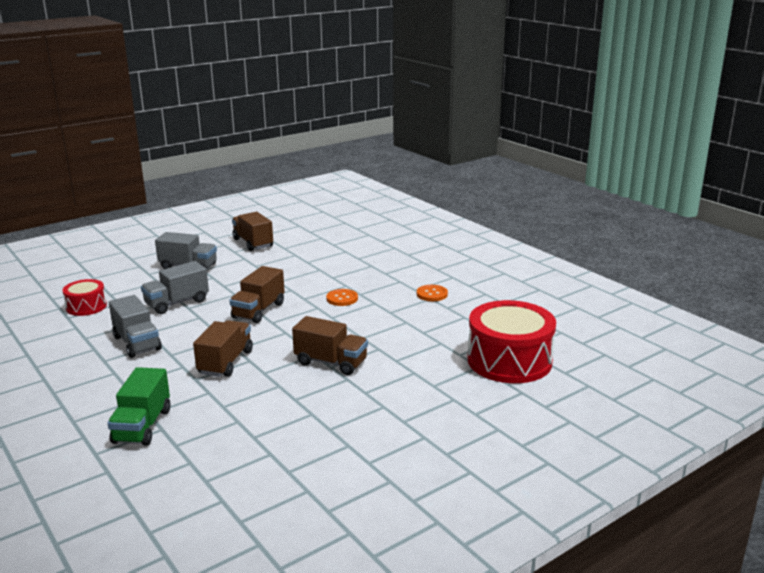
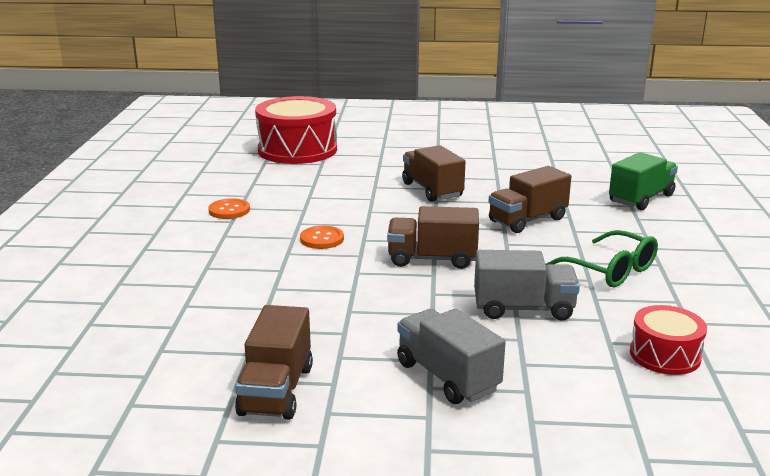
camera: 140 degrees left, 0 degrees up
grey truck [109,295,162,358] -> green glasses [545,230,658,287]
brown truck [229,266,285,323] -> brown truck turned 150 degrees counterclockwise [387,206,479,269]

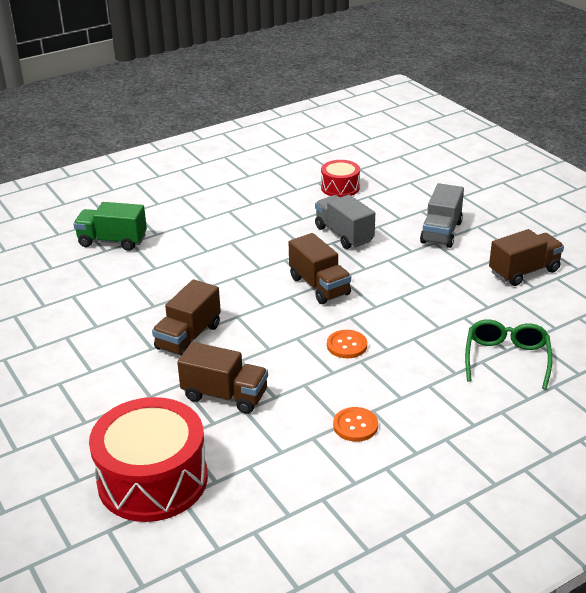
camera: 125 degrees left, 10 degrees up
brown truck [489,166,571,233] -> brown truck moved to [177,342,268,414]
green glasses [545,230,658,287] -> green glasses moved to [465,320,552,390]

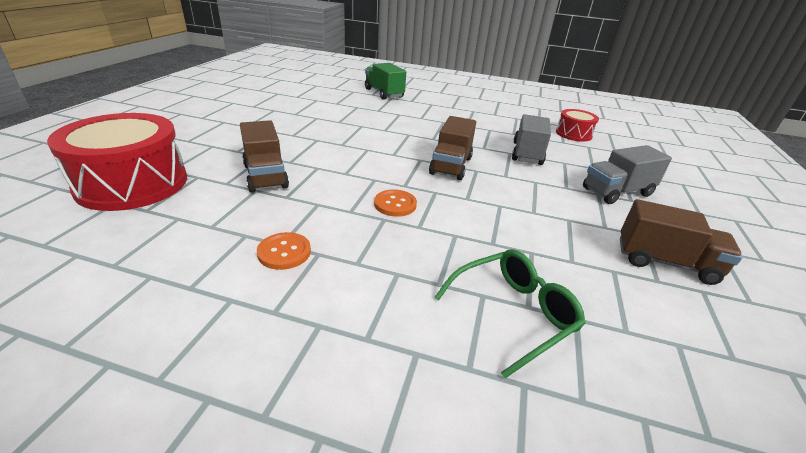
camera: 45 degrees right, 0 degrees up
brown truck [152,279,221,356] -> none

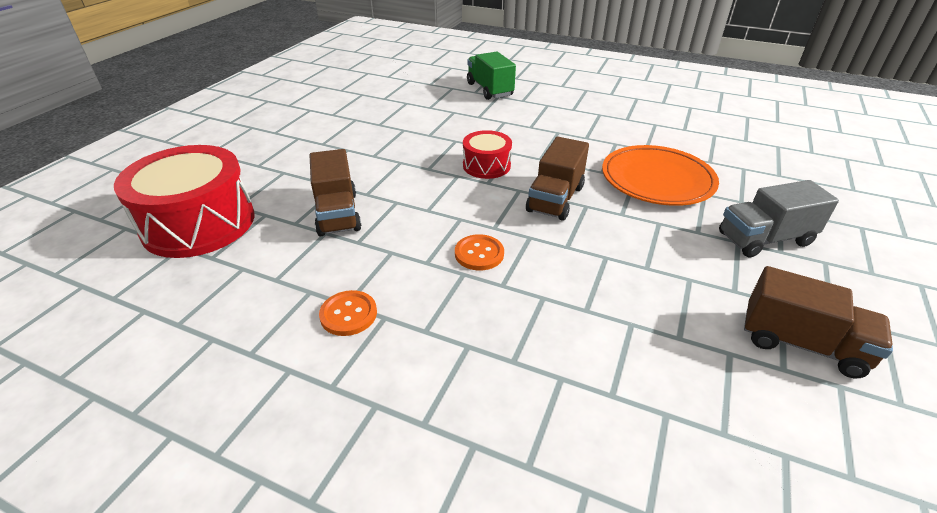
camera: 10 degrees right, 5 degrees up
green glasses [434,249,586,378] -> none
grey truck [512,114,551,165] -> orange plate [602,145,719,206]
red drum [556,109,599,142] -> red drum moved to [463,130,512,179]

